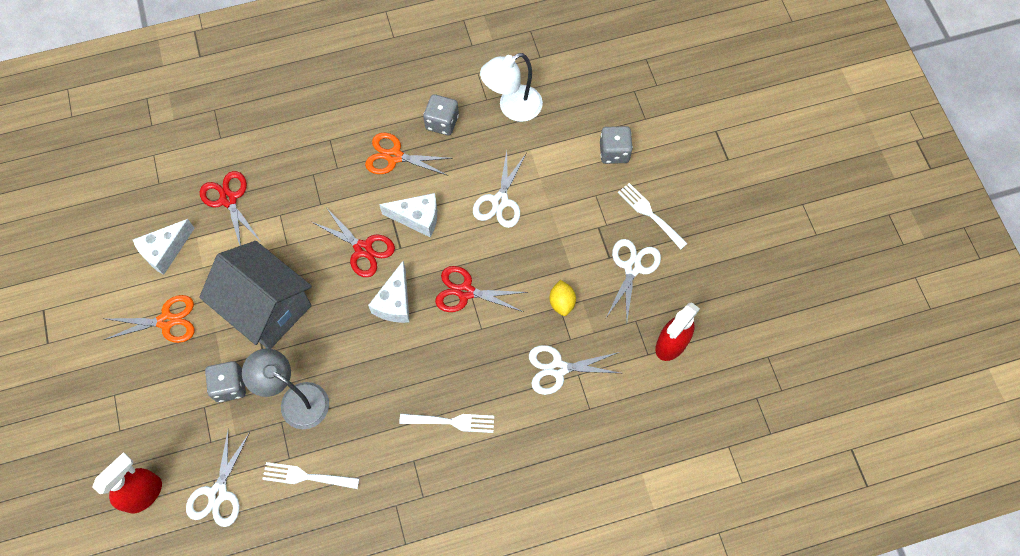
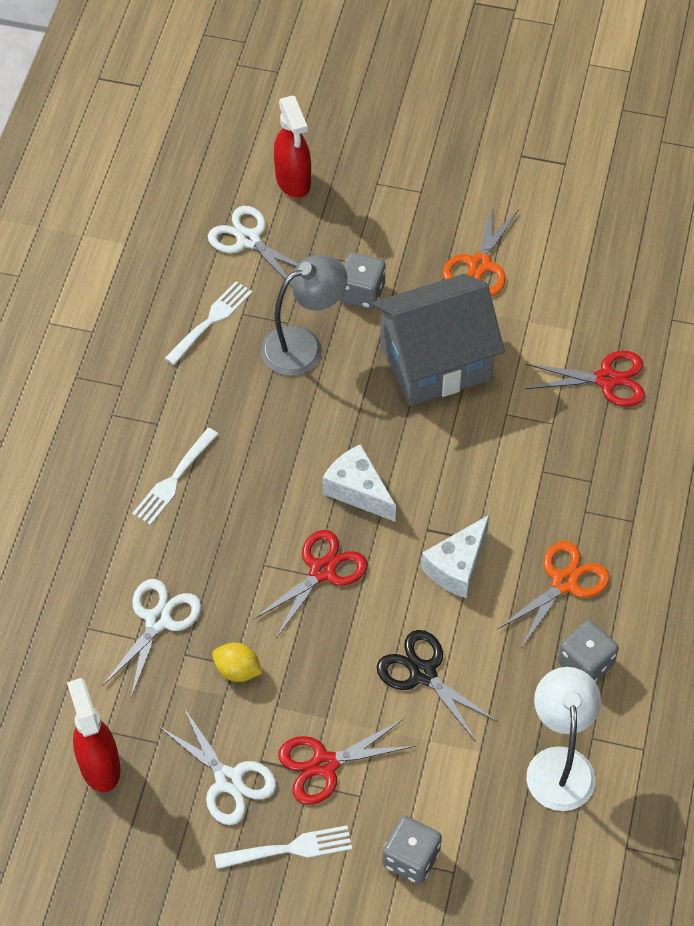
camera: 120 degrees right, 10 degrees down
white cheese [133,219,195,275] -> none
red scissors [312,207,395,277] -> red scissors moved to [278,720,416,805]
white scissors [473,151,526,228] -> black scissors [377,630,498,741]

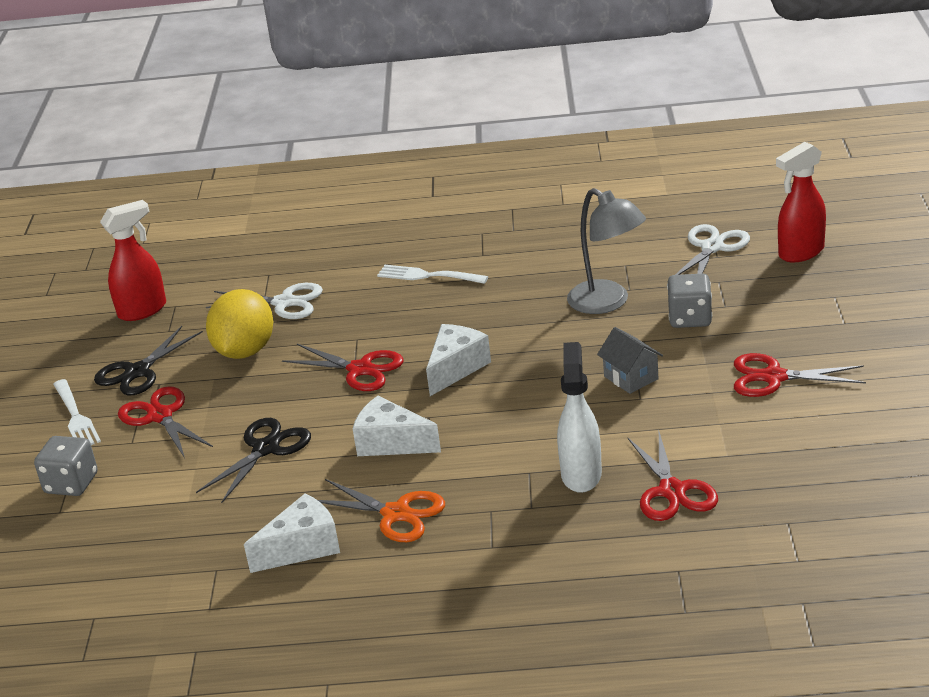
camera: 80 degrees right, 25 degrees down
white scissors [158,707,276,825] -> black scissors [94,326,203,395]
white fork [165,281,252,365] -> none
yellow lemon [212,643,263,682] -> yellow lemon [206,289,273,359], size x1.87
grey house [372,274,505,406] -> grey house [597,327,663,394], size x0.43
orange scissors [442,204,519,296] -> red scissors [734,353,866,397]
white lamp [526,667,601,811] -> none
grey dice [558,620,619,682] -> white cheese [244,493,340,573]
none -> white spray bottle [557,342,602,493]

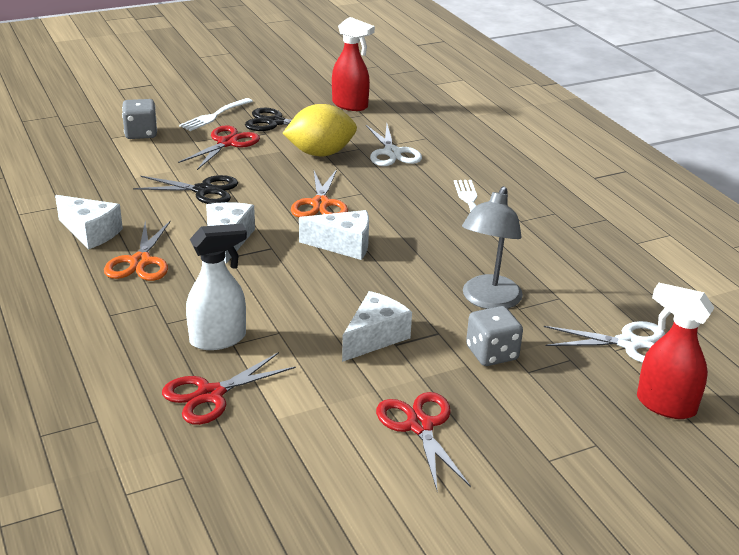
camera: 60 degrees right, 0 degrees up
red scissors [282,344,404,391] -> orange scissors [291,169,348,217]
grey house [597,327,663,394] -> white cheese [342,291,412,362]

